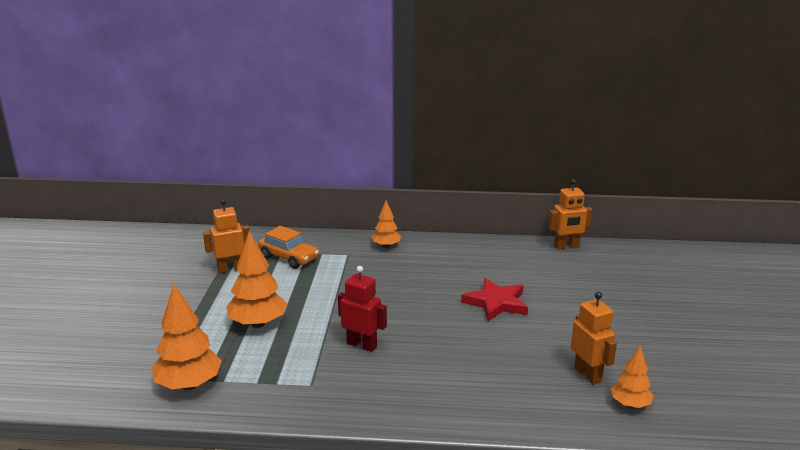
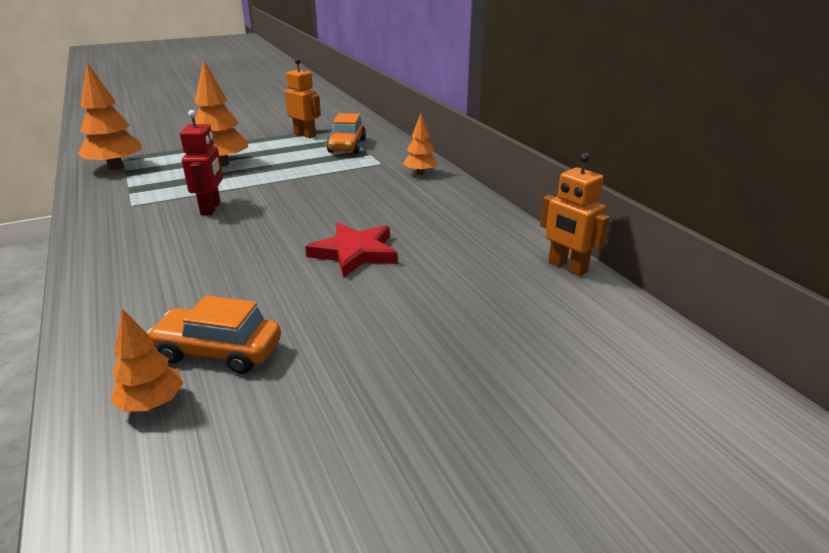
camera: 60 degrees right, 5 degrees up
orange robot [571,292,617,384] -> orange car [147,295,281,374]

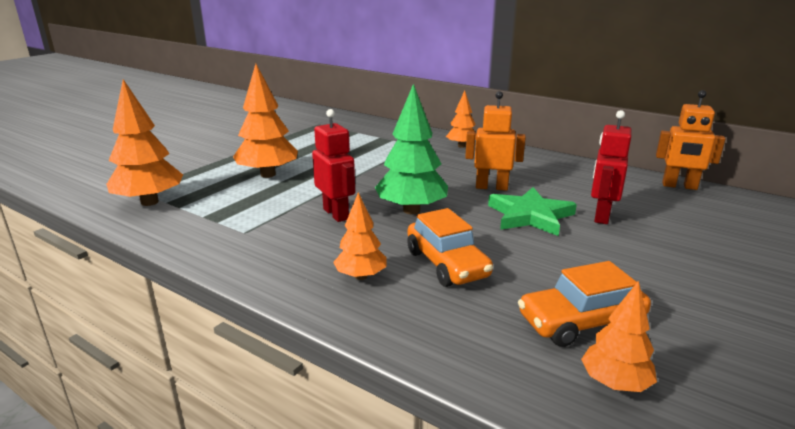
camera: 30 degrees left, 5 degrees down
orange robot [285,58,321,138] -> orange robot moved to [465,91,526,191]
red star [305,223,398,278] -> green star [488,187,577,236]
orange car [327,113,366,154] -> orange car moved to [407,208,493,287]
none -> orange tree [333,192,386,280]
none -> green tree [375,84,448,214]
none -> red robot [591,110,632,224]

